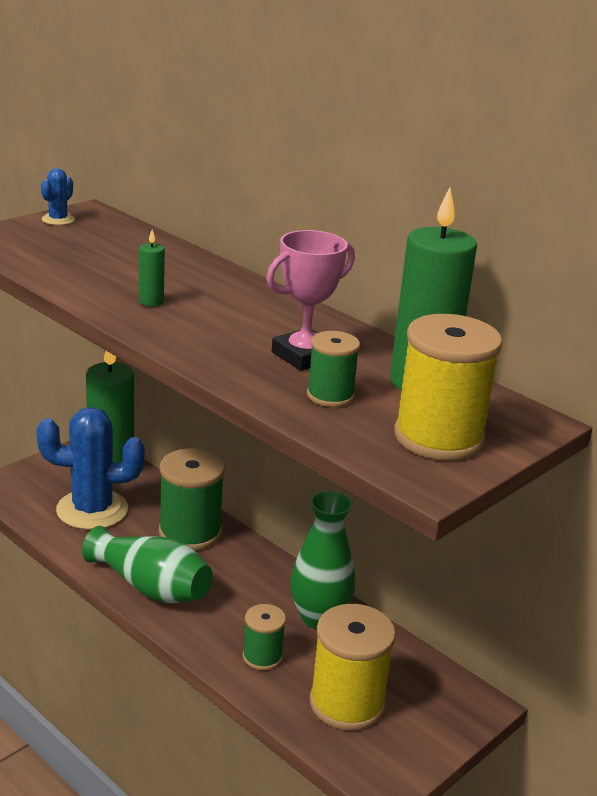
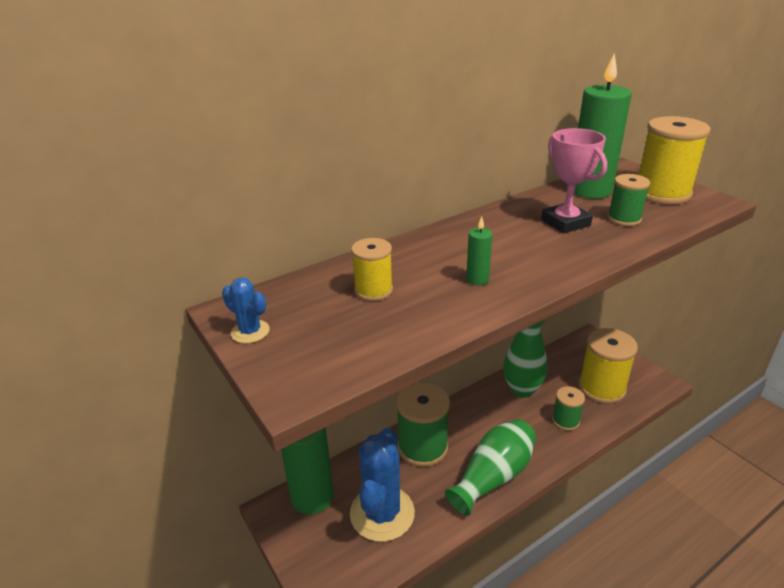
camera: 75 degrees left, 5 degrees up
none -> yellow spool [351,238,393,301]

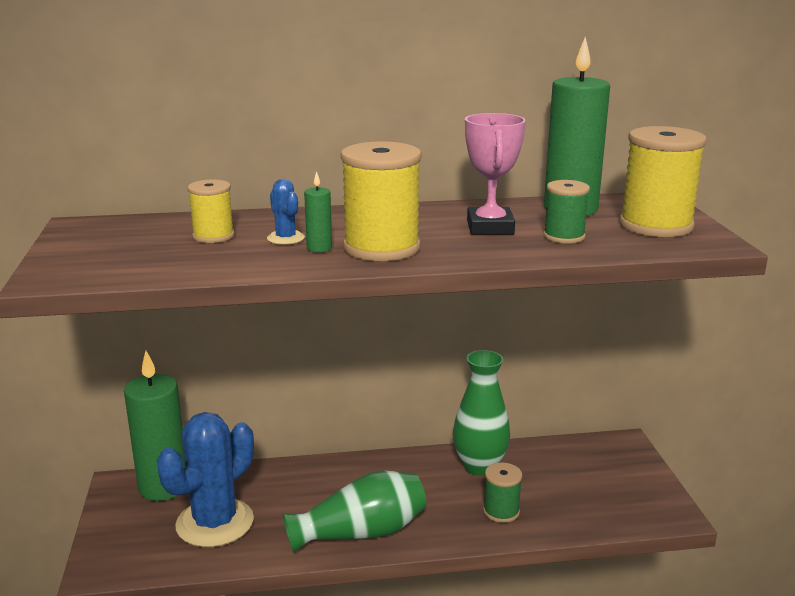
camera: 25 degrees right, 10 degrees down
blue cactus [222,278,270,343] -> blue cactus moved to [267,179,305,245]
green spool [396,382,450,467] -> none
yellow spool [579,328,638,404] -> yellow spool moved to [341,141,421,261]

